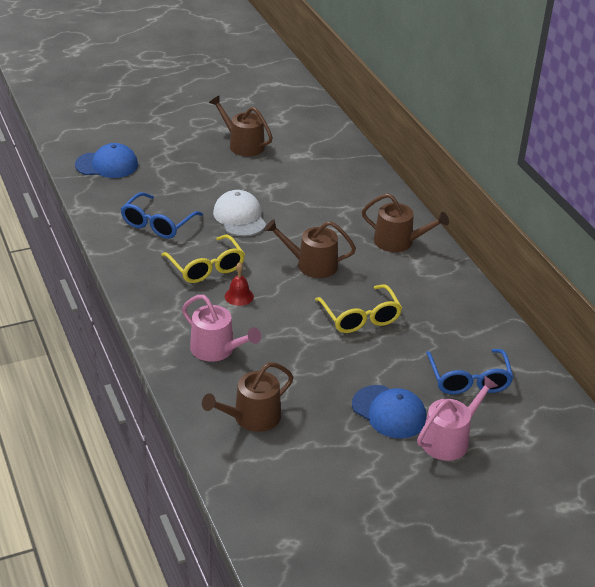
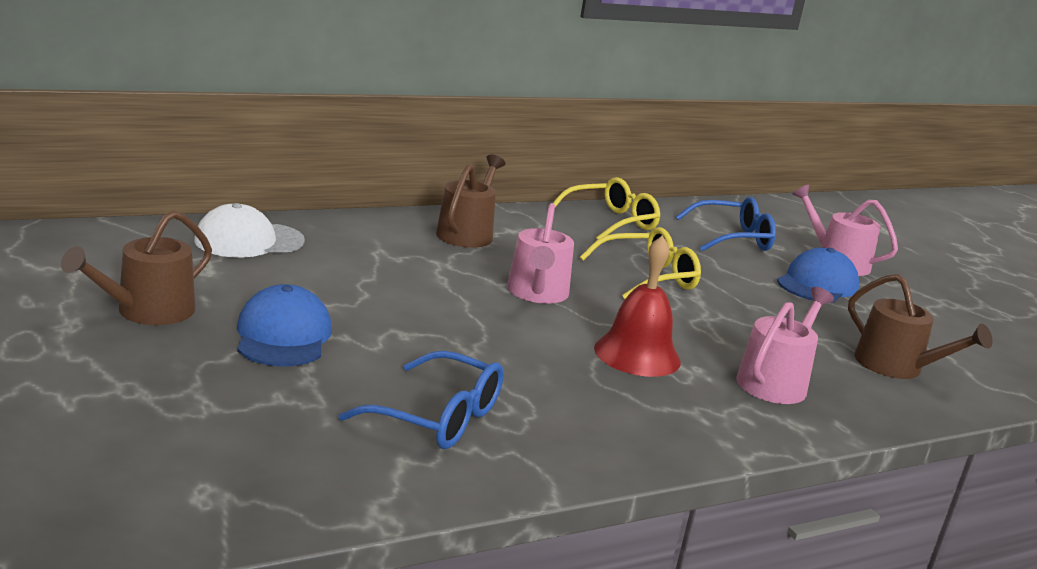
camera: 95 degrees left, 15 degrees down
blue cap [75,143,138,178] -> blue cap moved to [237,284,332,366]
yellow glasses [161,234,245,283] -> yellow glasses moved to [553,177,660,240]
white cap [213,190,266,237] -> white cap moved to [194,203,305,258]
red bell [225,262,254,306] -> red bell [594,235,681,377], size x1.80
brown watering can [265,219,356,278] -> pink watering can [507,203,574,304]

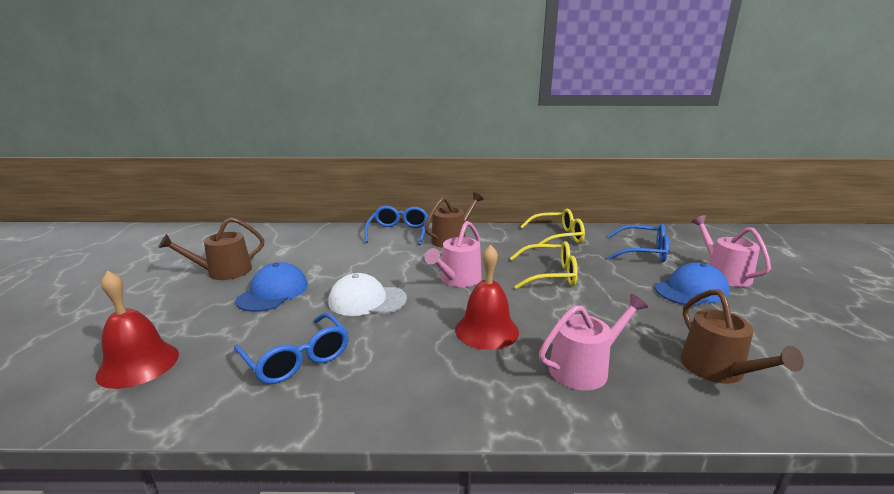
camera: 30 degrees right, 0 degrees up
white cap [194,203,305,258] -> white cap moved to [328,273,407,316]
none -> red bell [96,271,179,389]
none -> blue glasses [365,206,429,245]

